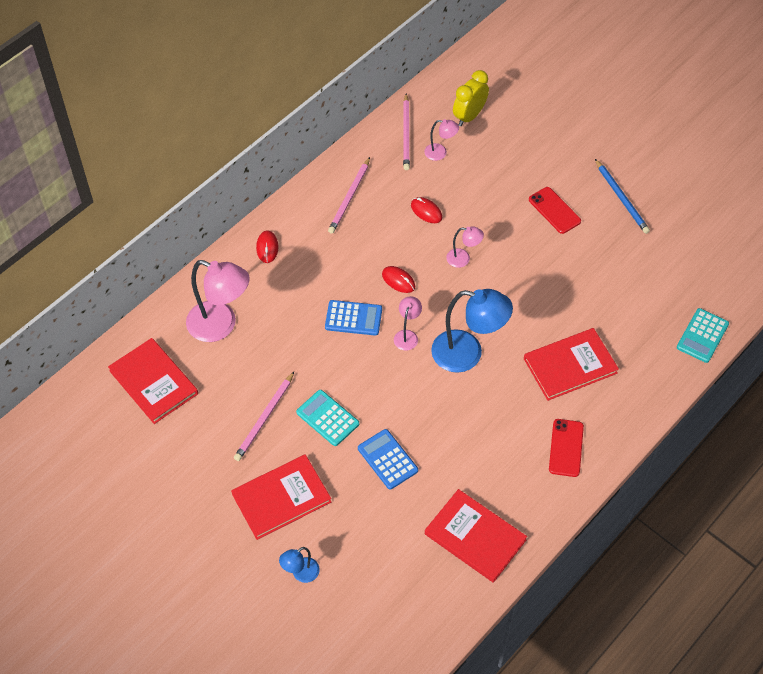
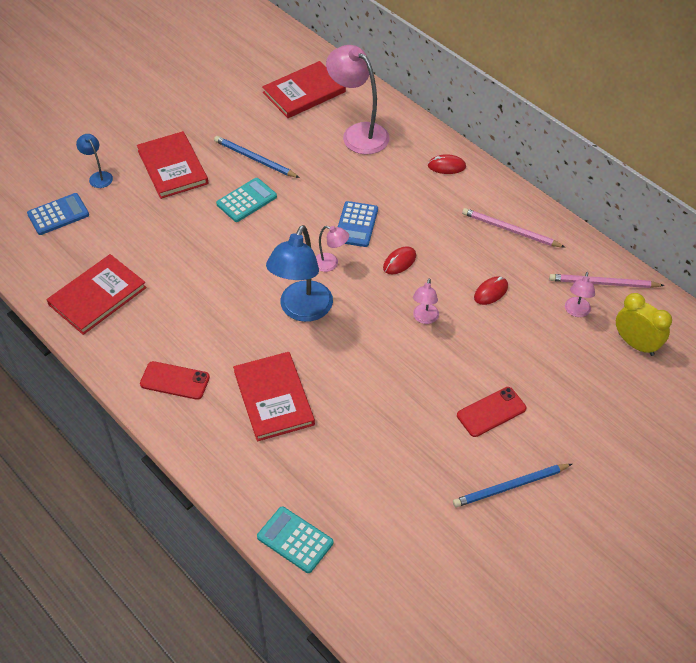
camera: 95 degrees right, 5 degrees down
pink lamp [186,260,250,342] -> pink lamp turned 105 degrees clockwise [326,45,390,155]
pink pencil [234,372,294,461] -> blue pencil [214,136,300,178]
blue calculator [358,429,418,490] -> blue calculator moved to [27,193,89,235]

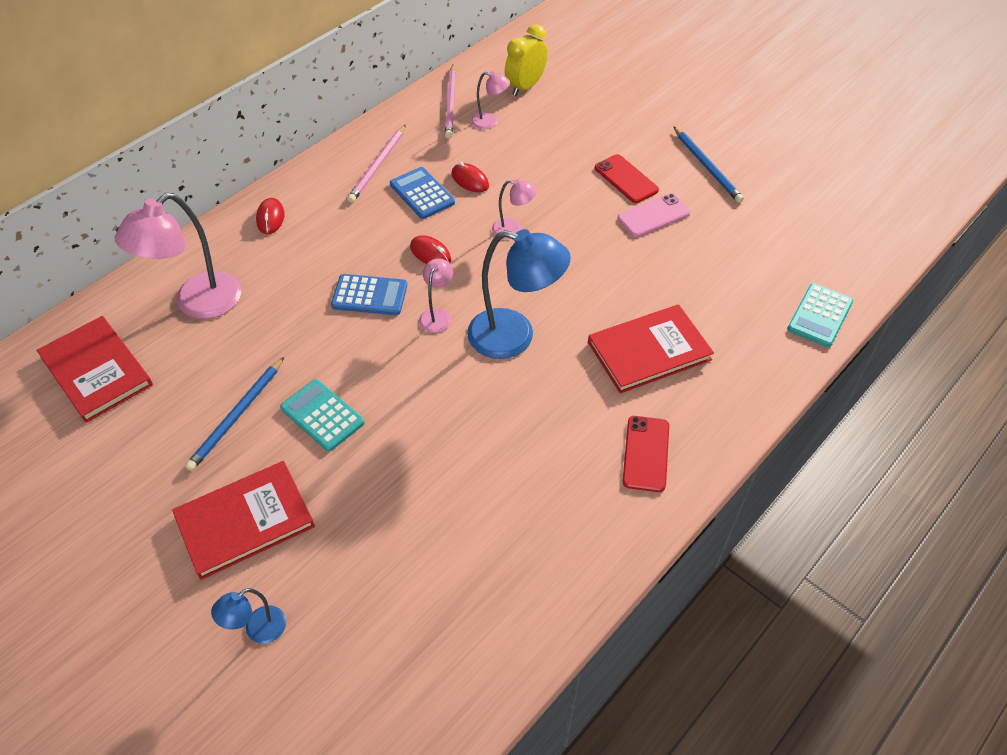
camera: 95 degrees left, 0 degrees up
blue calculator [27,193,89,235] -> blue calculator moved to [390,167,455,219]
red book [47,254,147,335] -> none
none -> pink phone [618,194,690,237]

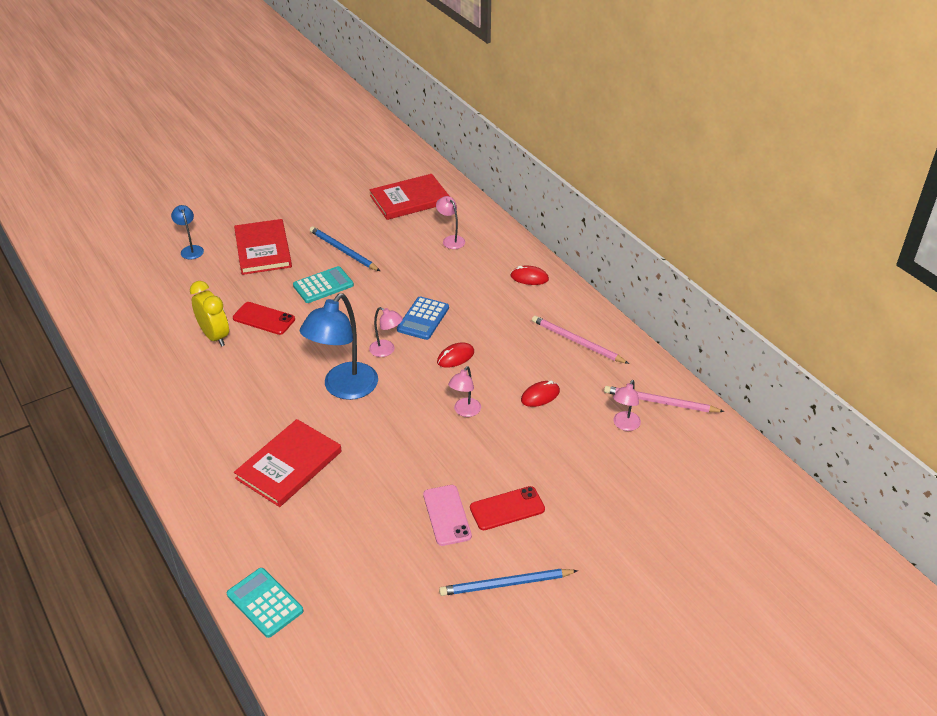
camera: 105 degrees right, 10 degrees down
pink lamp [115,193,241,319] -> pink lamp [436,196,465,249], size x0.49
blue calculator [390,167,455,219] -> none
yellow clock [505,24,548,96] -> yellow clock moved to [190,281,229,347]
red book [588,304,714,393] -> red book turned 45 degrees clockwise [234,419,341,507]
red phone [623,416,669,492] -> red phone moved to [233,302,295,335]

